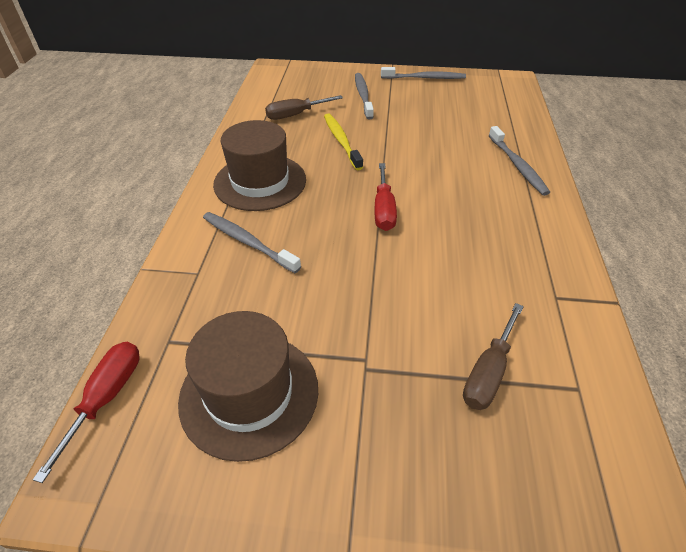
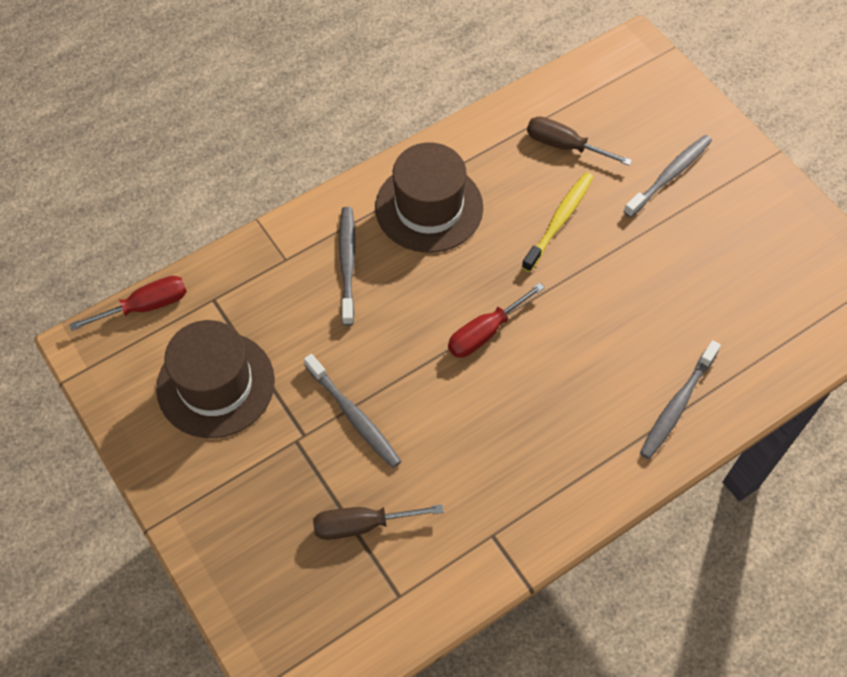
camera: 50 degrees right, 15 degrees up
grey toothbrush [381,67,466,79] -> grey toothbrush moved to [304,354,401,468]

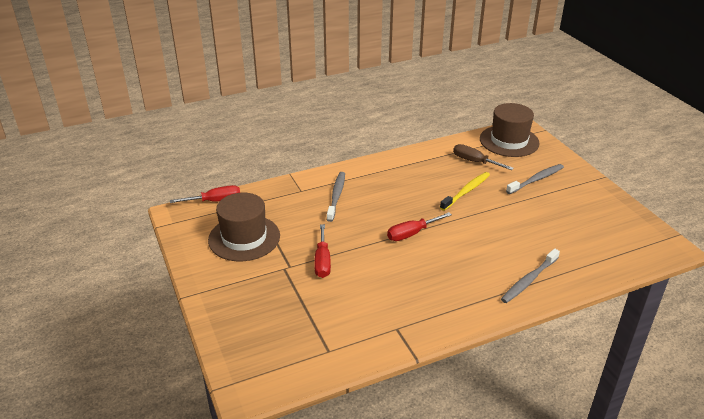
camera: 10 degrees right, 25 degrees down
grey toothbrush [304,354,401,468] -> red screwdriver [314,224,331,278]
brown screwdriver [313,504,444,540] -> none
brown hat [375,142,483,253] -> brown hat moved to [480,103,540,157]

